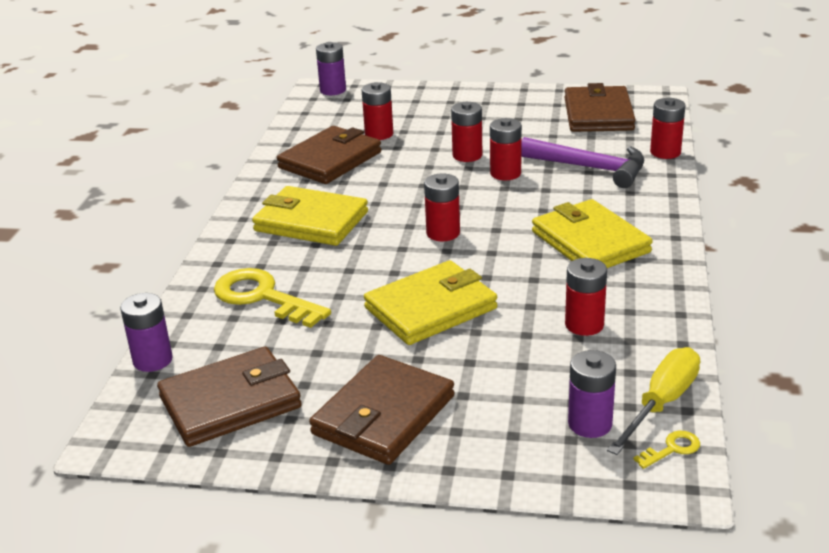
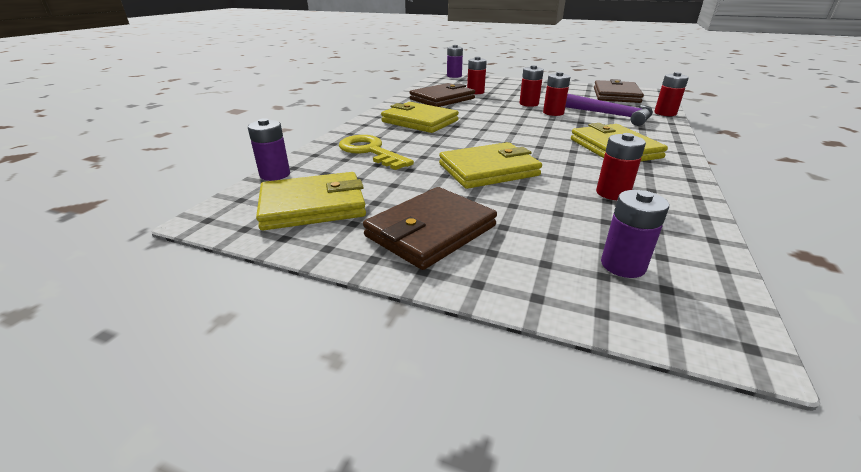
camera: 10 degrees right, 0 degrees up
brown wallet [157,347,302,447] -> yellow wallet [256,172,366,231]
red battery [424,173,460,241] -> none
yellow screwdriver [607,347,700,455] -> none
yellow key [633,431,700,469] -> none

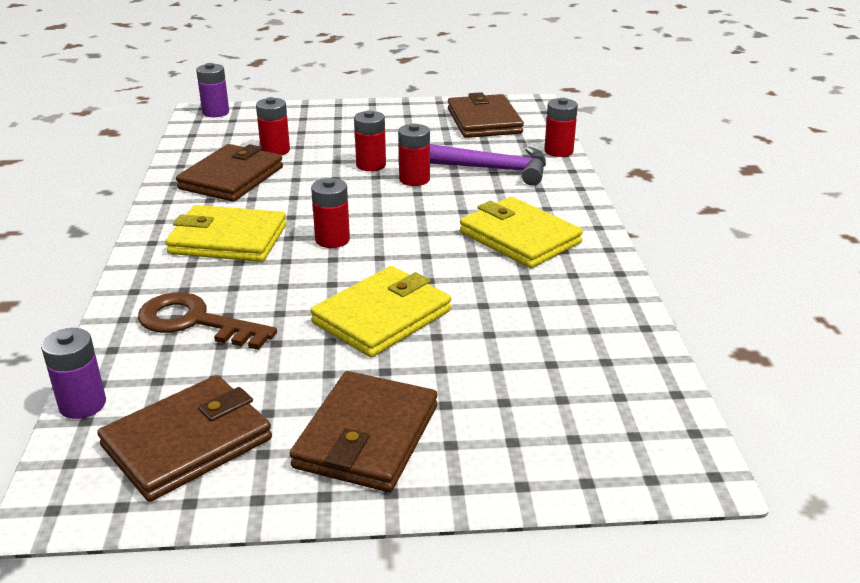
camera: 25 degrees left, 0 degrees up
yellow wallet [256,172,366,231] -> brown wallet [97,375,272,502]
yellow key [339,135,414,170] -> brown key [138,292,277,350]
red battery [596,133,646,200] -> red battery moved to [311,178,350,248]
purple battery [601,190,669,278] -> none

